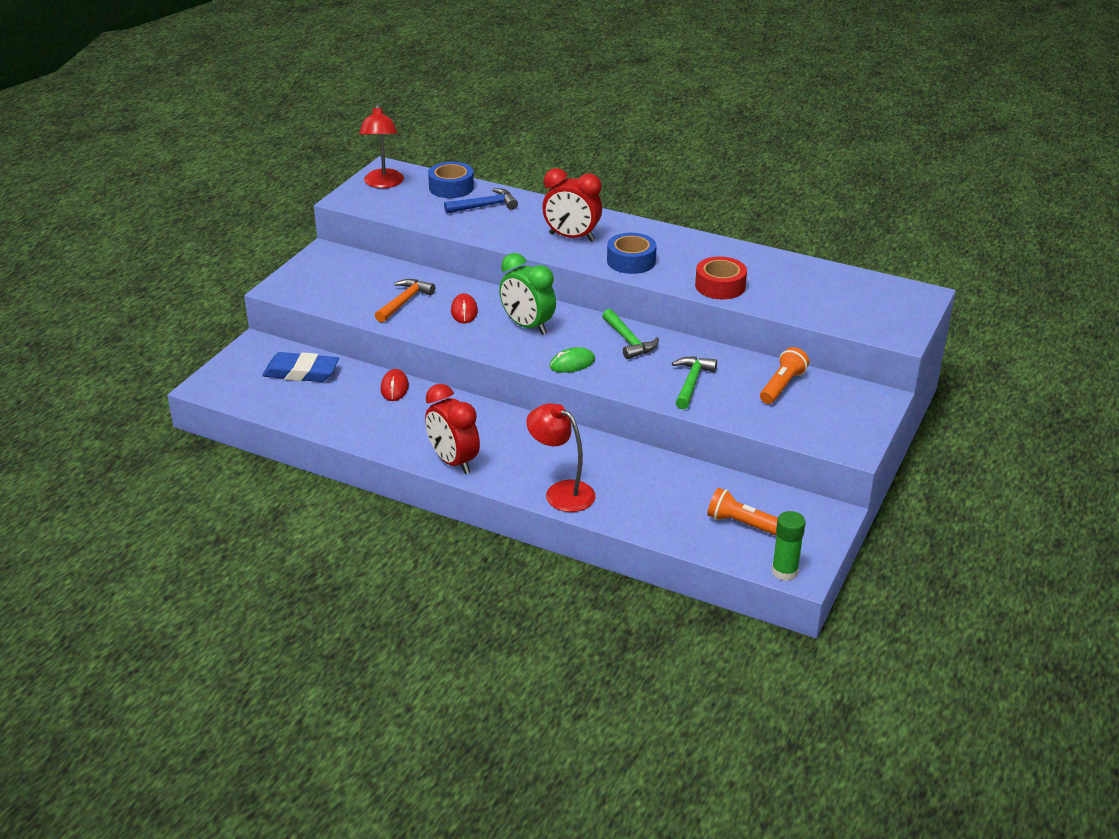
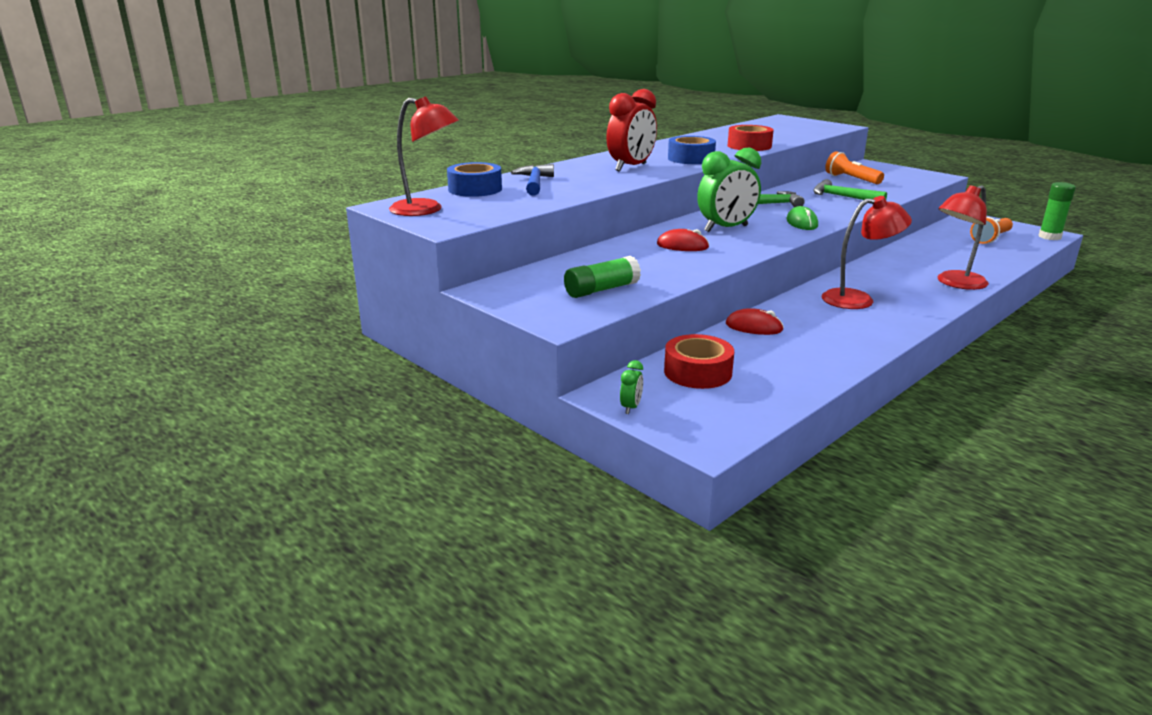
camera: 70 degrees left, 10 degrees down
blue eraser [262,352,339,382] -> red tape [664,334,734,389]
orange hammer [375,279,435,323] -> none
red clock [425,384,480,474] -> none
none -> green glue stick [564,256,641,298]
none -> green clock [620,360,643,414]
none -> red lamp [822,196,912,309]

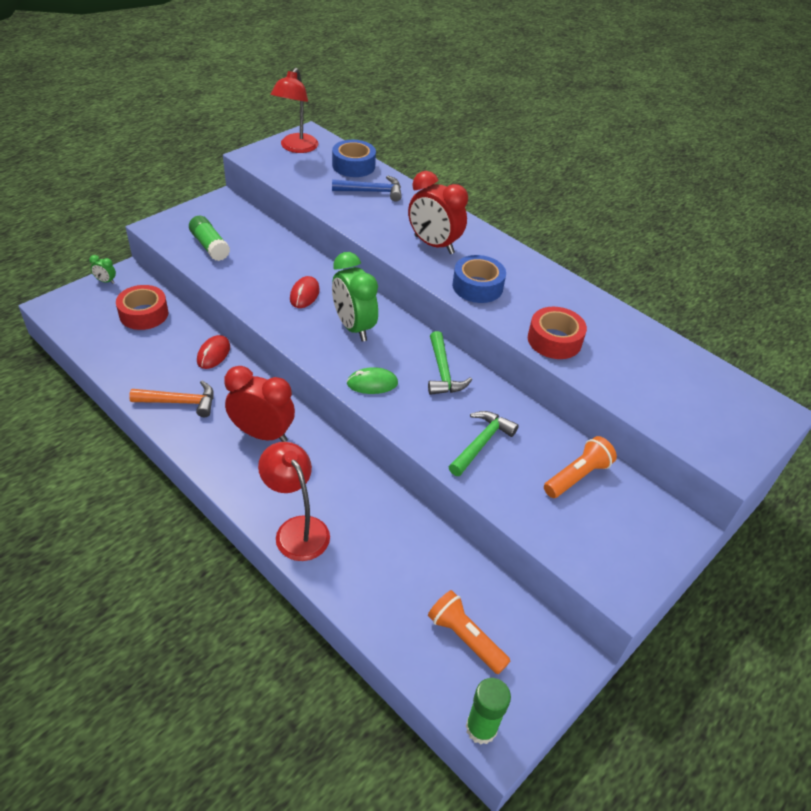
camera: 85 degrees right, 20 degrees up
red lamp [822,196,912,309] -> red clock [224,366,295,442]
none -> orange hammer [129,381,214,417]

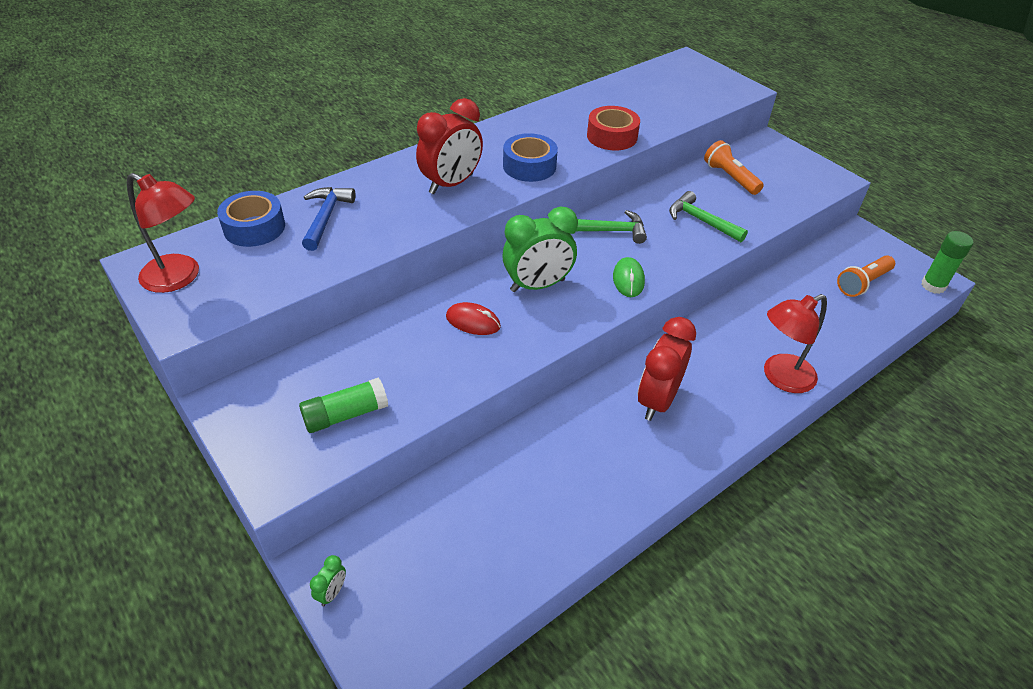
camera: 80 degrees left, 0 degrees up
red tape [116,285,168,330] -> none
orange hammer [129,381,214,417] -> none
red mouse [197,335,230,369] -> none

